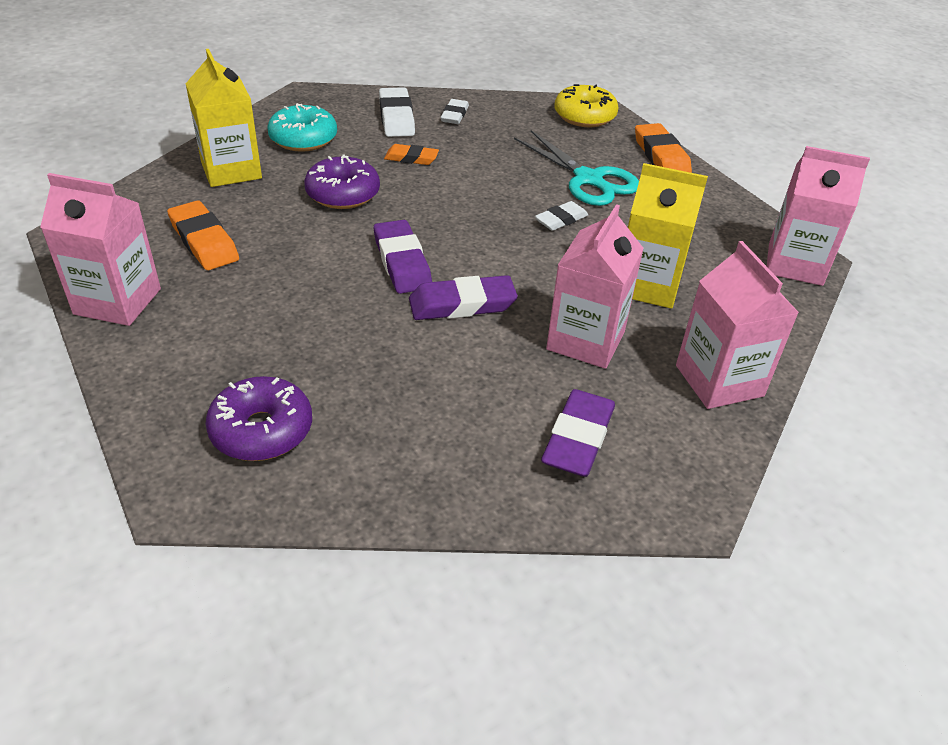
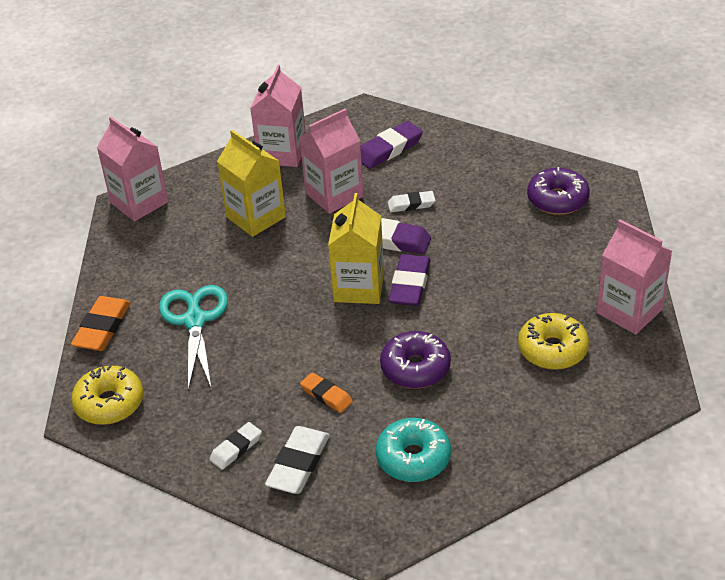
camera: 145 degrees left, 0 degrees up
orange eraser [167,200,239,270] -> yellow donut [518,313,589,370]
yellow carton [186,49,262,187] -> yellow carton moved to [328,193,384,304]
white eraser [535,201,588,231] -> white eraser moved to [388,191,436,212]

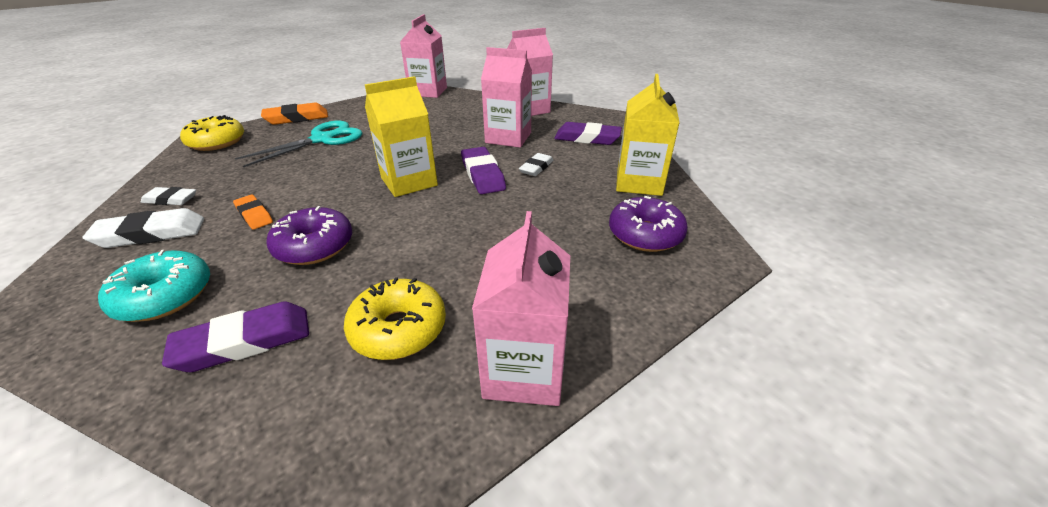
camera: 50 degrees right, 5 degrees down
yellow carton [217,130,286,237] -> yellow carton moved to [616,74,680,196]
orange eraser [300,372,353,413] -> orange eraser turned 45 degrees counterclockwise [233,195,273,230]
white eraser [388,191,436,212] -> white eraser turned 75 degrees clockwise [519,153,554,176]
purple eraser [388,254,431,306] -> purple eraser moved to [162,301,309,372]

